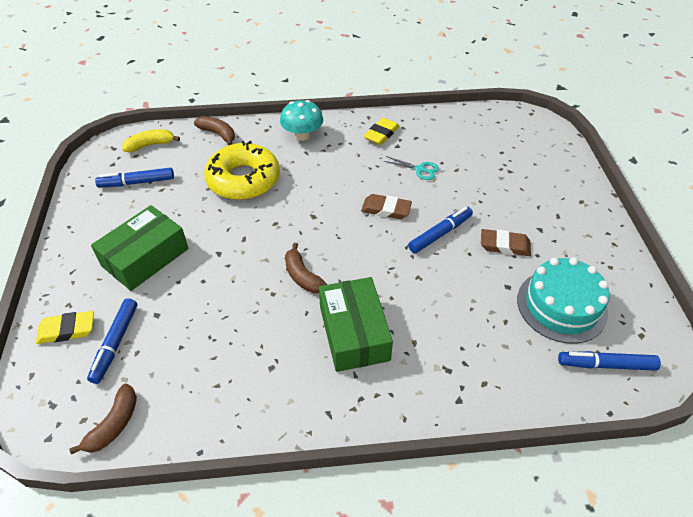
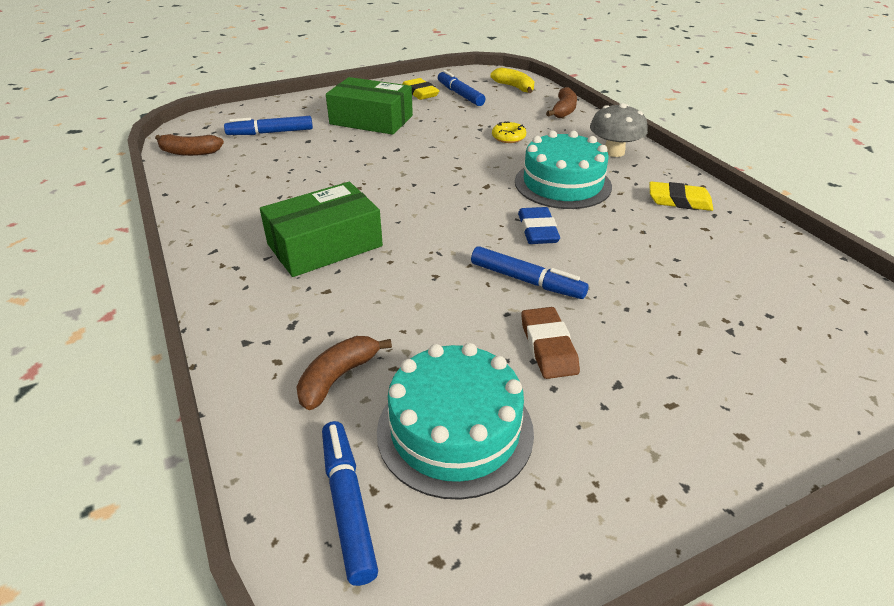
camera: 70 degrees right, 10 degrees down
yellow eraser [36,311,94,344] -> yellow eraser moved to [402,78,440,100]
yellow donut [204,141,280,200] -> yellow donut [492,122,526,143], size x0.40
turquoise mushroom [280,100,323,141] -> grey mushroom [590,103,648,157]
brown banana [285,243,327,293] -> brown banana moved to [296,336,392,410]
brown eraser [361,194,412,219] -> blue eraser [518,207,560,244]
turquoise scissors [384,156,439,180] -> none
none -> turquoise cake [515,131,612,209]

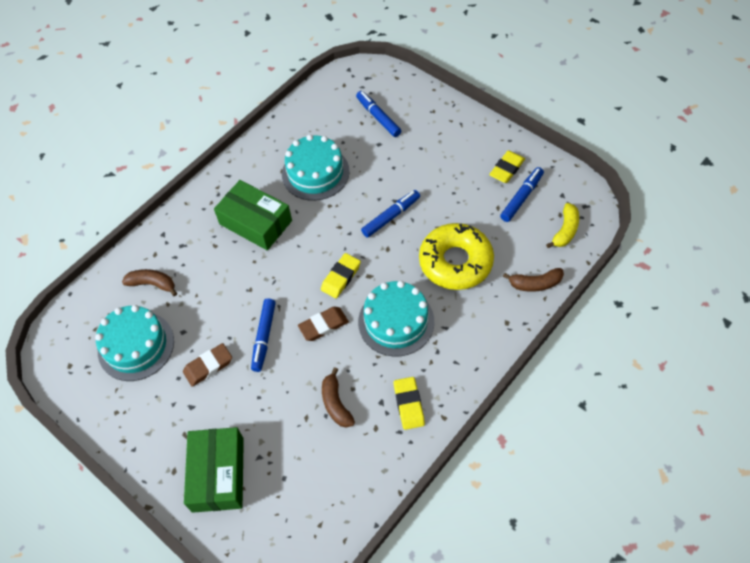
camera: 70 degrees right, 20 degrees up
brown banana [155,134,224,156] -> brown banana moved to [322,367,355,428]
blue marker [322,421,378,586] -> blue marker moved to [361,190,420,238]
green box [326,77,413,135] -> green box moved to [184,427,244,513]
yellow donut [492,122,526,143] -> yellow donut [419,223,494,290], size x2.49
blue eraser [518,207,560,244] -> brown eraser [298,307,349,341]
grey mushroom [590,103,648,157] -> none
none -> turquoise cake [282,134,350,201]
none -> yellow eraser [321,253,361,298]

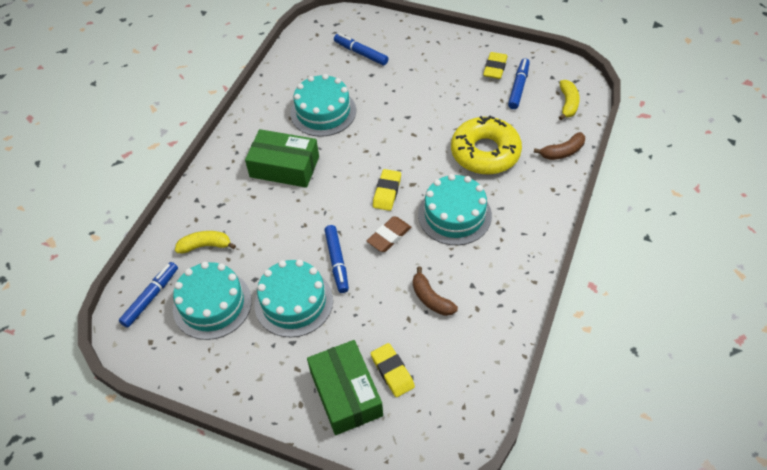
camera: 20 degrees left, 5 degrees down
brown banana [122,269,177,296] -> yellow banana [175,231,236,253]
brown eraser [183,343,232,387] -> turquoise cake [255,259,333,337]
blue marker [361,190,420,238] -> blue marker moved to [119,262,178,328]
yellow eraser [394,377,425,430] -> yellow eraser moved to [371,343,415,397]

